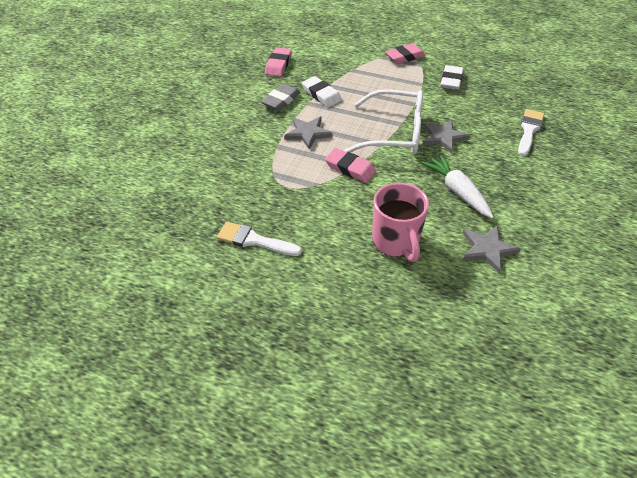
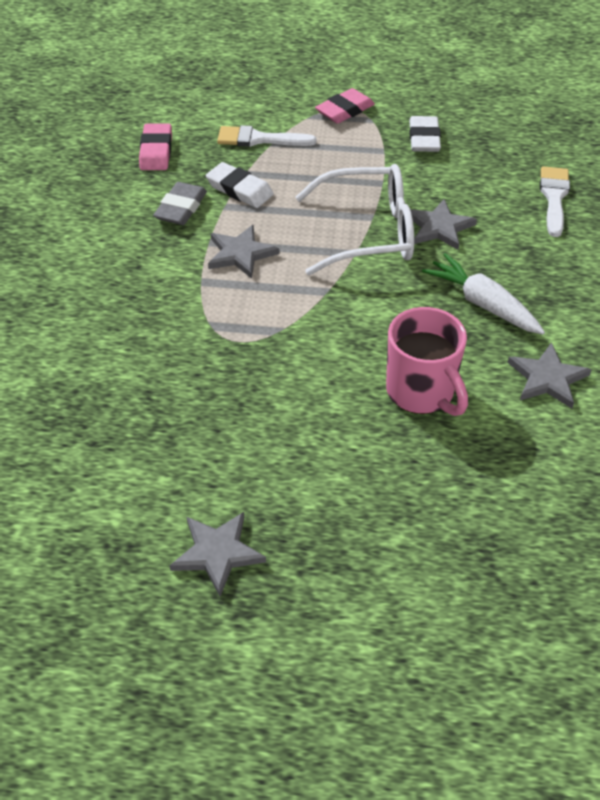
camera: 15 degrees left, 0 degrees up
white brush [217,222,302,256] -> white brush moved to [217,125,317,147]
pink eraser [325,148,376,183] -> none
none -> grey star [169,512,266,597]

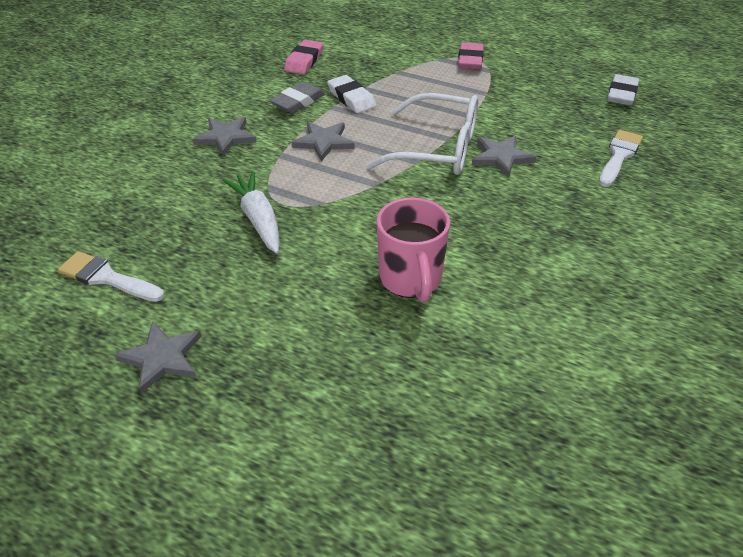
camera: 20 degrees right, 5 degrees down
white brush [217,125,317,147] -> white brush moved to [58,251,164,302]
pink eraser [315,88,375,124] -> pink eraser turned 60 degrees counterclockwise [458,42,484,69]
white eraser [409,116,441,152] -> white eraser moved to [607,74,639,106]
white carrot [422,253,545,335] -> white carrot moved to [222,171,280,254]
grey star [507,342,591,408] -> grey star moved to [193,117,256,156]

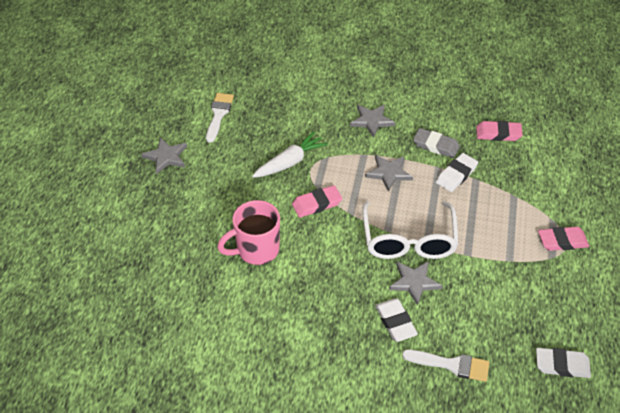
camera: 75 degrees right, 5 degrees up
none -> pink eraser [292,185,342,218]
none -> white eraser [375,298,418,342]

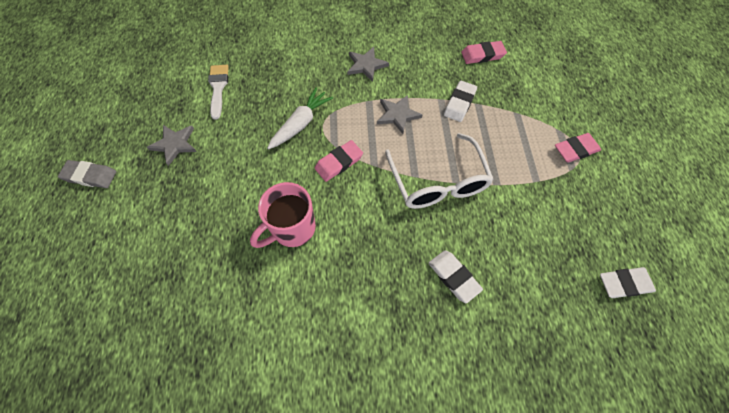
camera: 15 degrees left, 15 degrees up
grey star [389,261,442,305] -> none
white brush [402,350,489,382] -> none
grey eraser [413,128,460,158] -> grey eraser moved to [58,160,116,188]

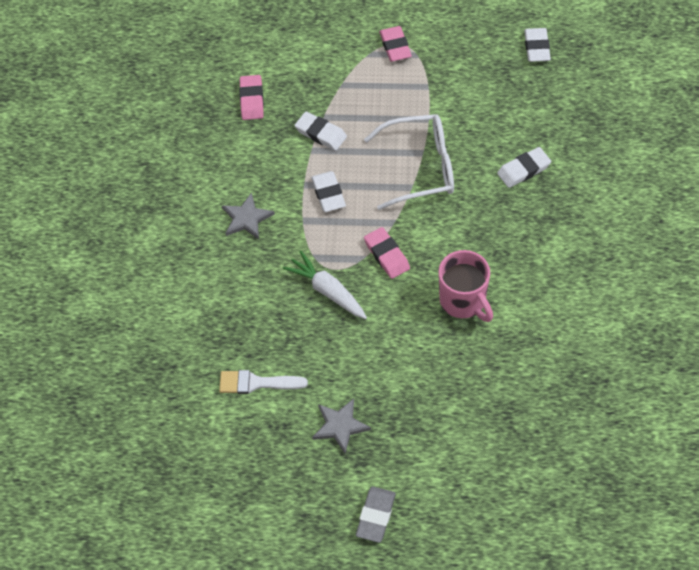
camera: 80 degrees left, 5 degrees down
grey star [377,95,422,134] -> white eraser [311,171,346,212]

